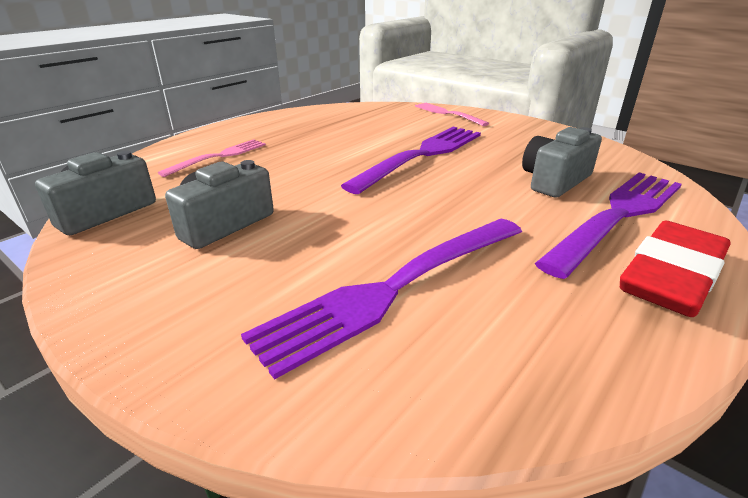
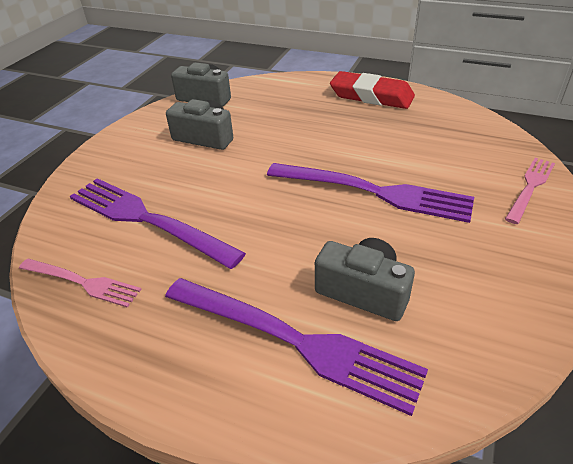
camera: 75 degrees right, 10 degrees up
pink fork [158,139,266,177] -> pink fork moved to [19,259,142,308]
red eraser [620,220,731,317] -> red eraser moved to [330,71,415,109]

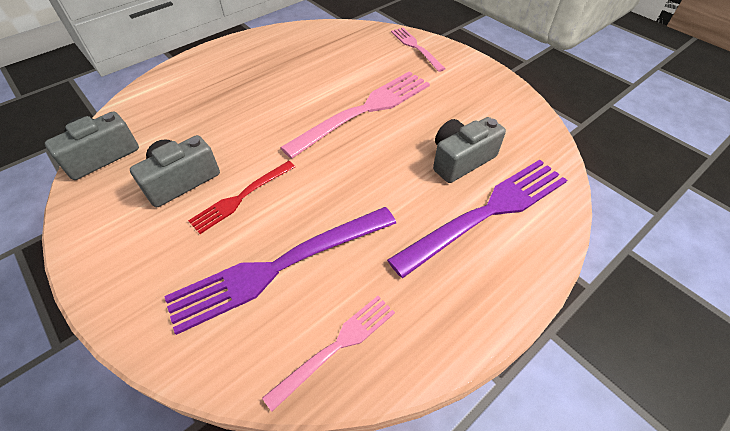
camera: 65 degrees left, 10 degrees up
purple fork [267,163,474,223] -> pink fork [280,71,430,159]
red eraser [330,71,415,109] -> none
none -> red fork [188,161,295,234]

